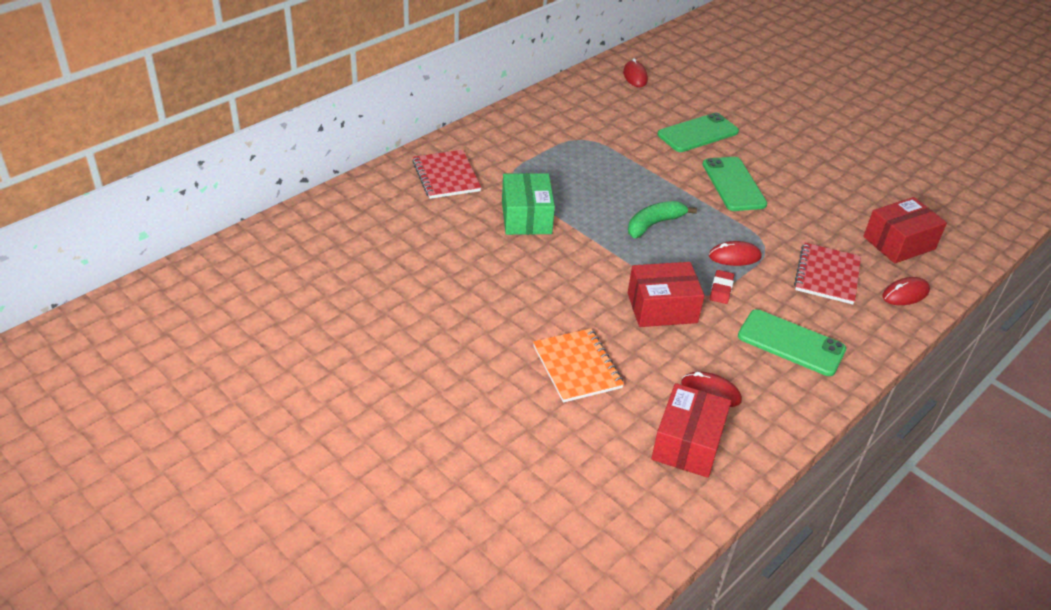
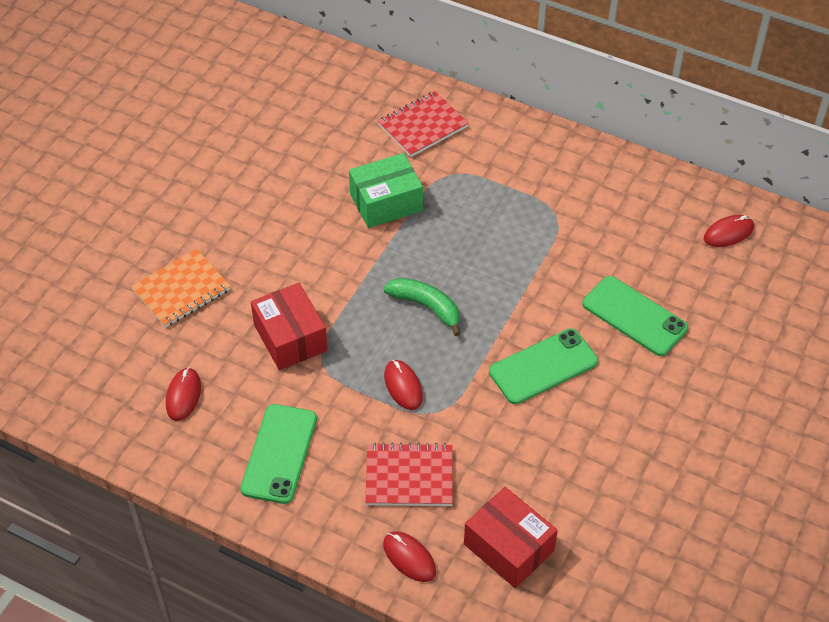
camera: 75 degrees right, 10 degrees up
red box [651,383,731,478] -> none
red eraser [710,270,734,304] -> none

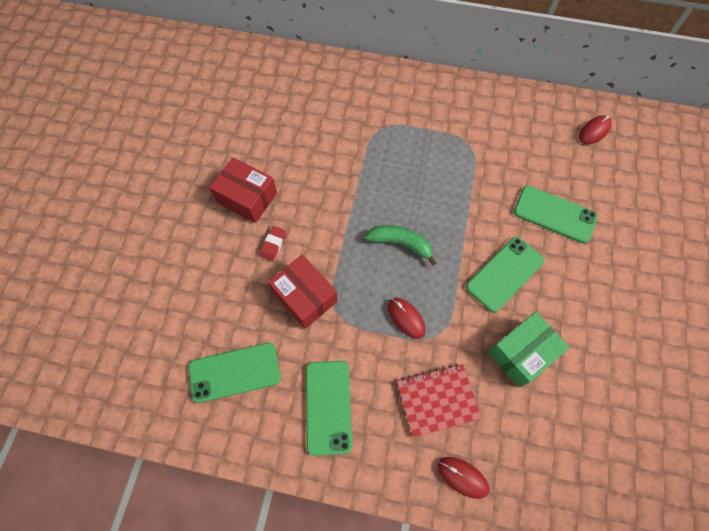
camera: 15 degrees left, 15 degrees up
orange notebook [131,249,231,328] -> none
red mouse [166,367,201,421] -> green phone [188,343,281,403]
green box [349,153,423,228] -> green box moved to [488,312,570,388]
red notebook [378,91,469,157] -> none
red box [464,487,558,588] -> red box moved to [209,158,277,223]
none -> red eraser [260,226,286,261]

